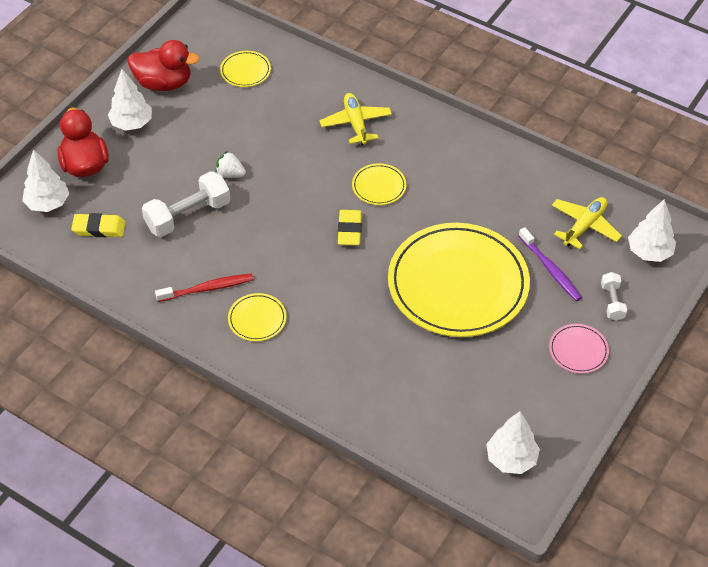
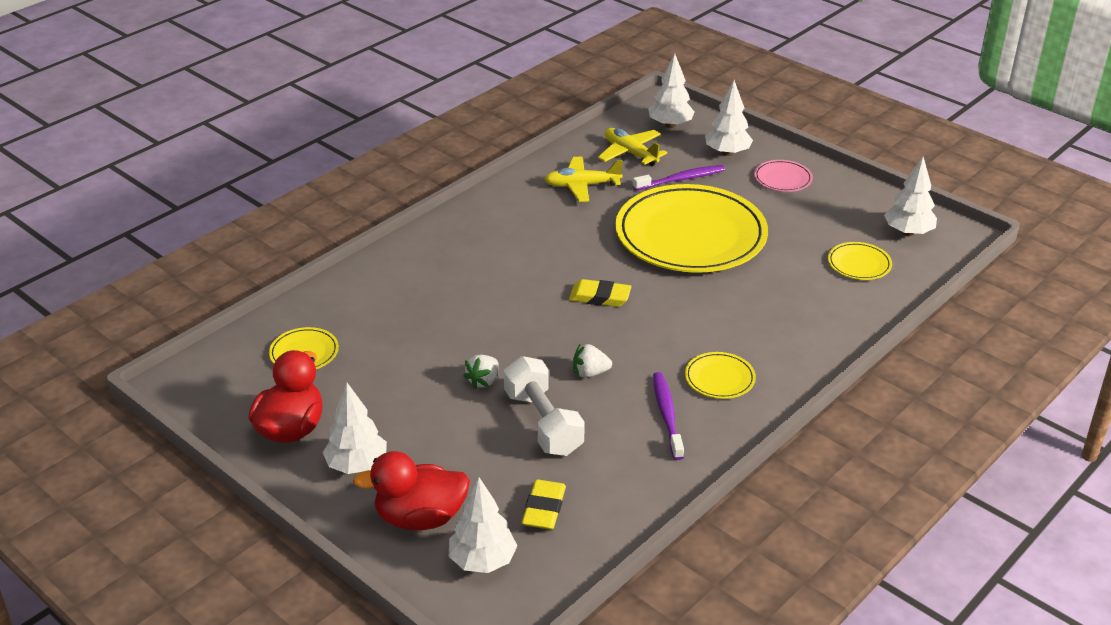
camera: 80 degrees left, 15 degrees down
red toothbrush [155,273,253,302] -> purple toothbrush [653,372,684,460]
yellow plane [320,93,392,145] -> yellow plane moved to [545,157,623,202]
yellow plate [352,163,406,205] -> yellow plate moved to [828,242,892,280]
white dumbbell [601,272,627,321] -> white tree [705,80,753,156]
none -> white strawberry [573,343,612,378]

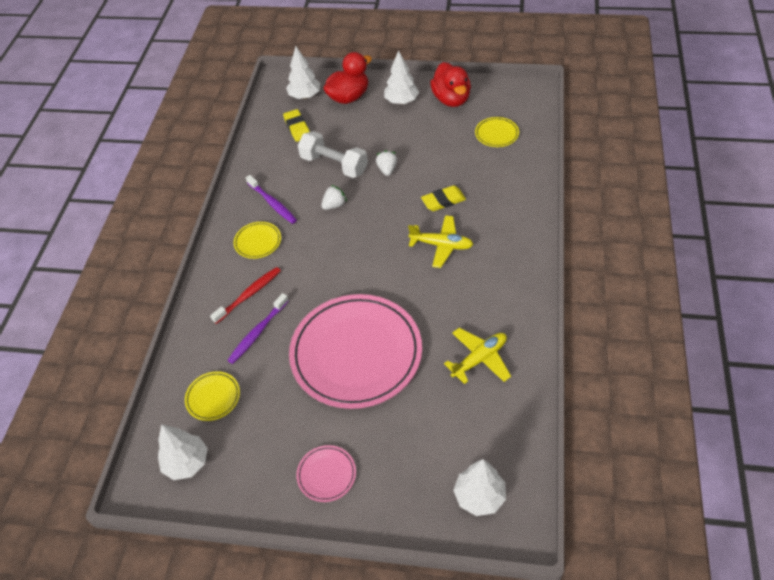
camera: 150 degrees right, 15 degrees up
yellow eraser [569,279,631,307] -> yellow eraser moved to [421,185,466,211]
yellow plane [598,128,667,166] -> yellow plane moved to [408,215,474,268]
yellow plate [615,184,768,273] -> pink plate [289,294,422,409]
purple toothbrush [633,165,725,191] -> purple toothbrush moved to [227,293,289,364]
white tree [705,80,753,156] -> none
none -> red toothbrush [210,267,281,324]

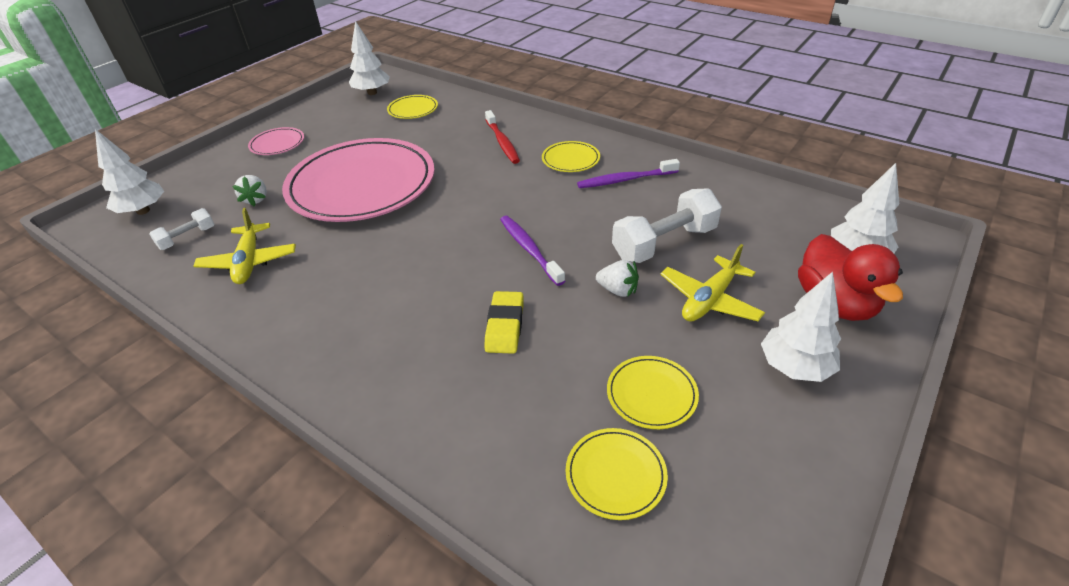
camera: 115 degrees right, 10 degrees down
purple toothbrush [227,293,289,364] -> purple toothbrush moved to [500,216,565,286]
yellow eraser [283,109,310,142] -> none
white strawberry [321,185,347,210] -> white strawberry moved to [232,175,267,206]
yellow plane [408,215,474,268] -> yellow plane moved to [660,244,765,321]
red duck [430,62,471,107] -> none
none -> white dumbbell [149,208,214,250]
none -> yellow plate [607,356,699,429]

